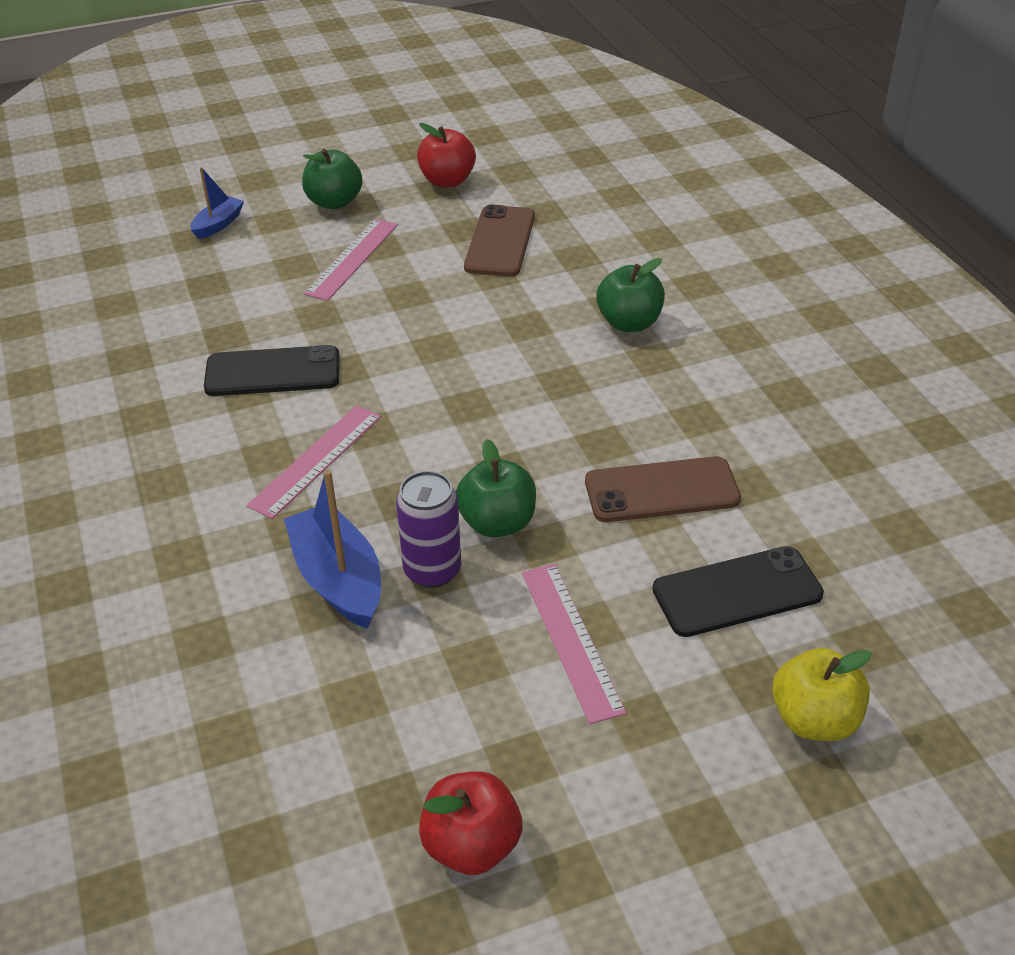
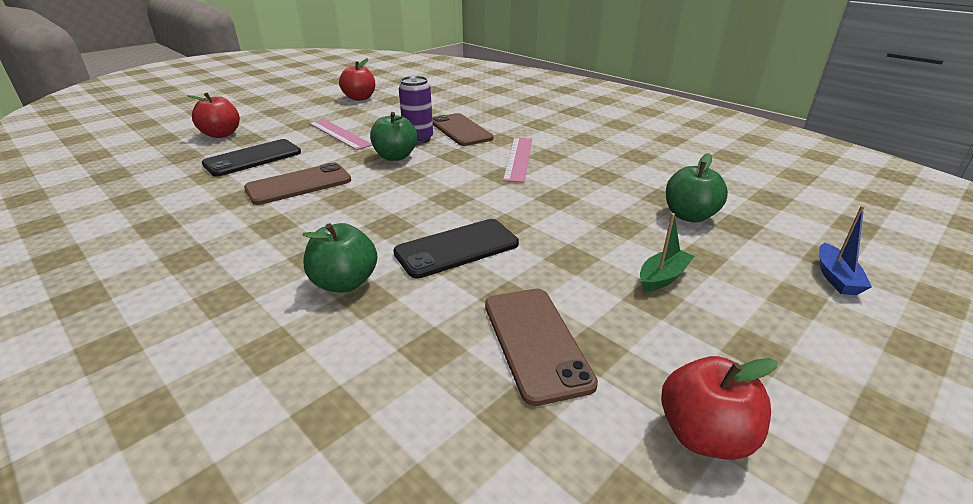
camera: 155 degrees right, 10 degrees down
black phone [204,345,340,396] -> black phone moved to [393,219,519,278]
blue boat [284,470,381,629] -> brown phone [432,113,493,146]
green apple [302,149,362,209] -> green apple moved to [666,153,728,222]
pink ruler [304,219,398,301] -> green boat [640,213,694,292]
yellow apple [772,648,872,741] -> red apple [188,93,240,138]

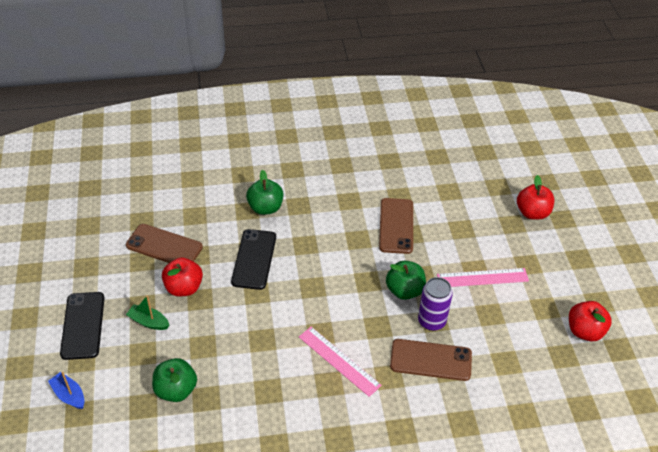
camera: 125 degrees right, 15 degrees up
black phone [202,139,301,176] -> black phone moved to [60,292,104,360]
green boat [640,213,694,292] -> green boat turned 120 degrees clockwise [126,295,170,330]
red apple [661,356,777,460] -> red apple moved to [162,257,203,296]

